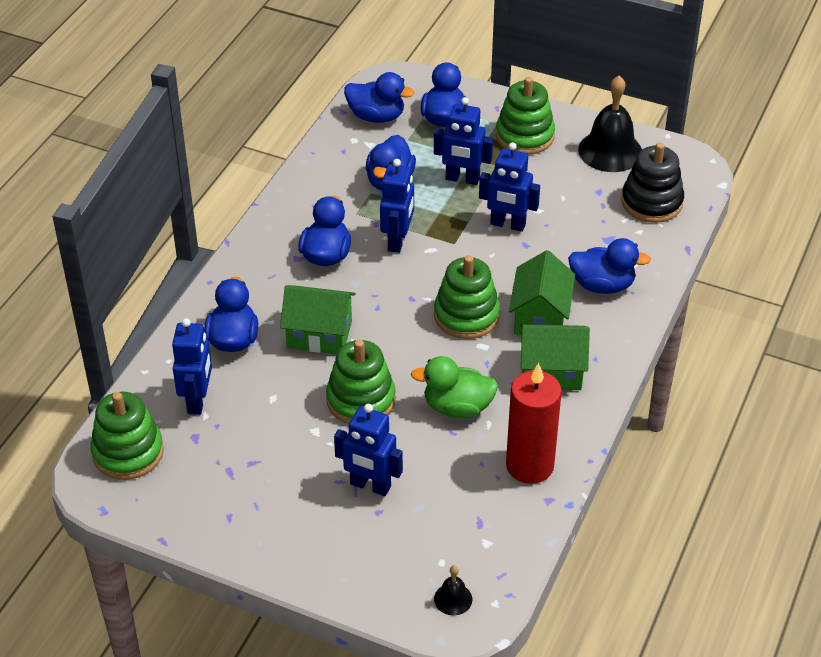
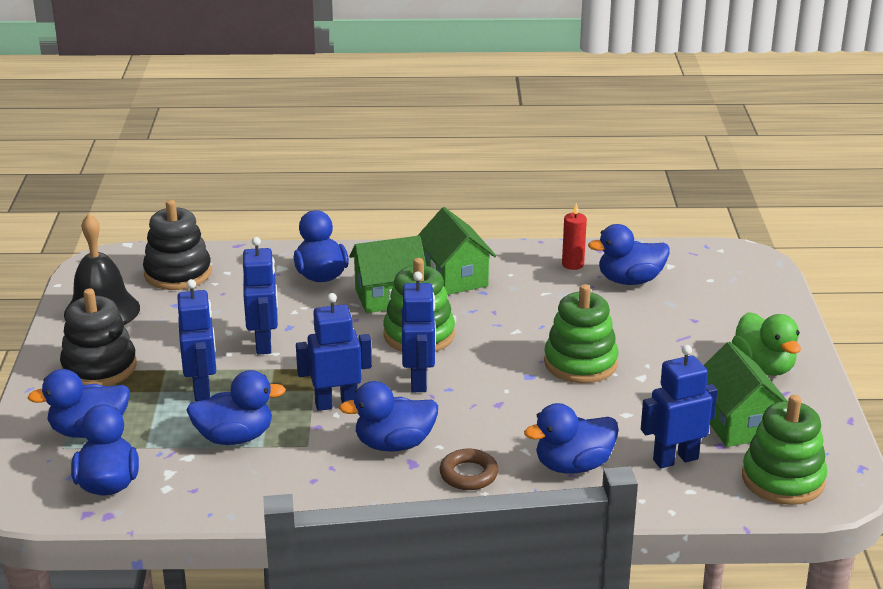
camera: 115 degrees left, 15 degrees down
green house [280,285,356,354] -> green house moved to [704,342,787,447]
blue robot [334,404,403,496] -> blue robot moved to [402,271,436,392]
green duck [411,356,498,418] -> green duck moved to [732,312,801,376]
black bell [434,566,472,615] -> none
green stacking toy [496,77,555,155] -> black stacking toy [60,288,137,386]
red candle [506,363,562,484] -> red candle [562,203,587,270], size x0.50
none -> brown ring [440,449,498,490]
none -> blue duck [588,224,670,285]

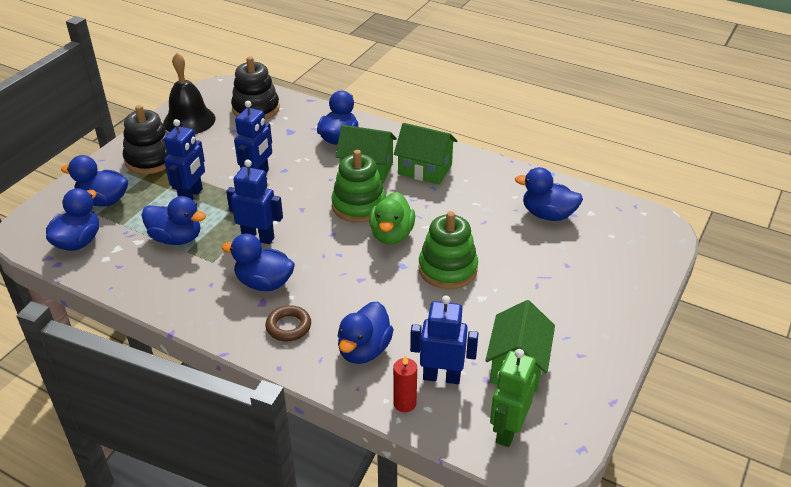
camera: 30 degrees right, 10 degrees up
blue robot [402,271,436,392] -> none
green house [417,207,496,295] -> green house turned 75 degrees counterclockwise [394,123,457,185]
blue duck [524,403,619,474] -> blue duck turned 75 degrees counterclockwise [338,302,394,364]
red candle [562,203,587,270] -> red candle moved to [393,355,417,412]
green duck [732,312,801,376] -> green duck moved to [369,192,415,245]
green stacking toy [742,395,827,505] -> green robot [490,349,536,447]

